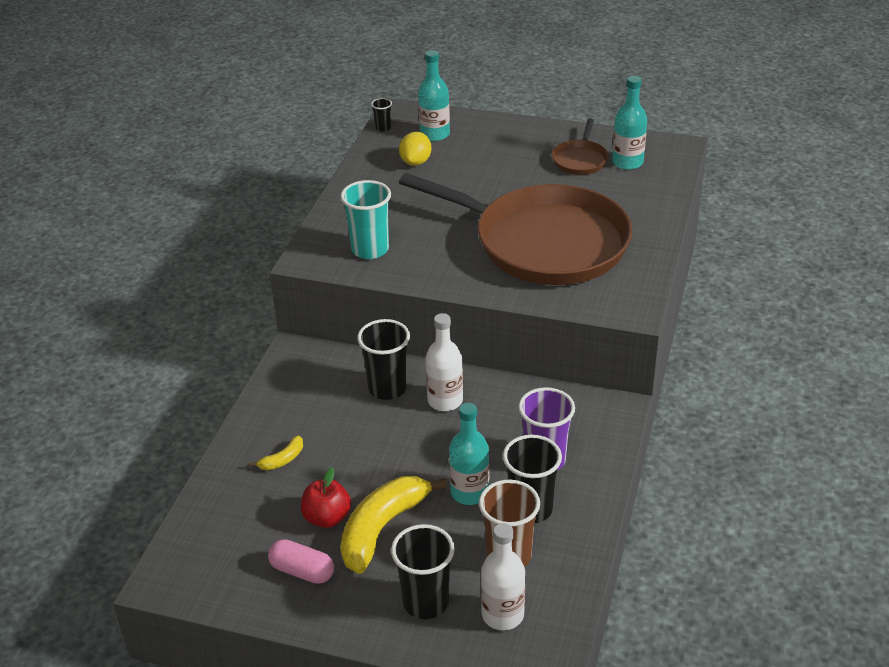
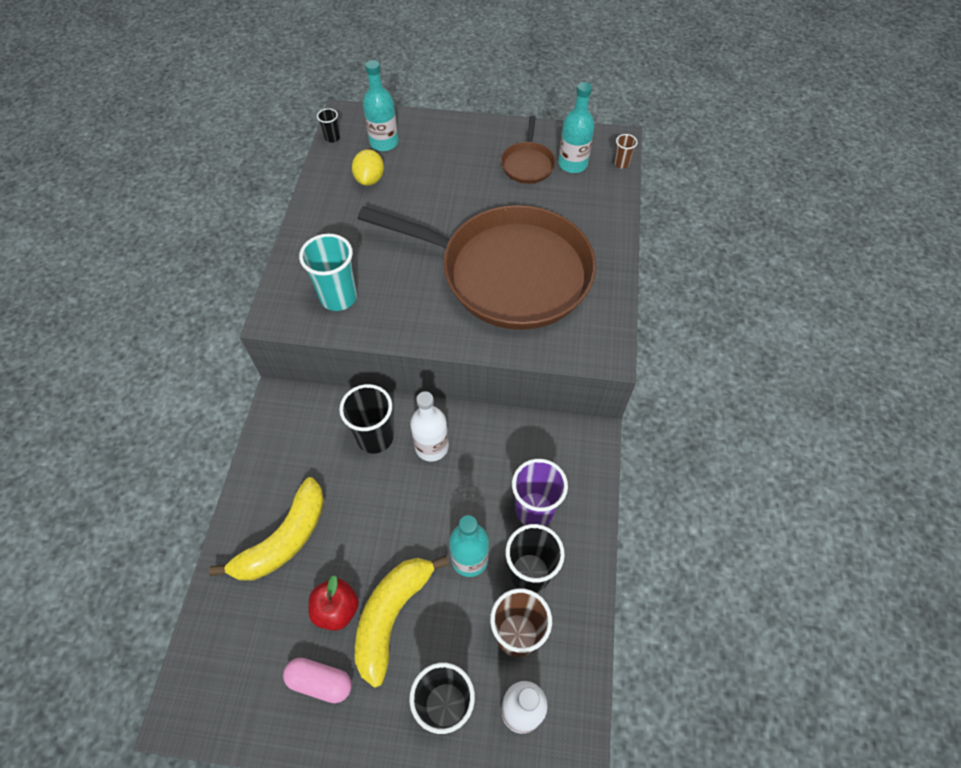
camera: 10 degrees left, 20 degrees up
yellow banana [250,435,303,470] -> yellow banana [209,477,324,581], size x2.24
none -> brown cup [614,134,637,169]

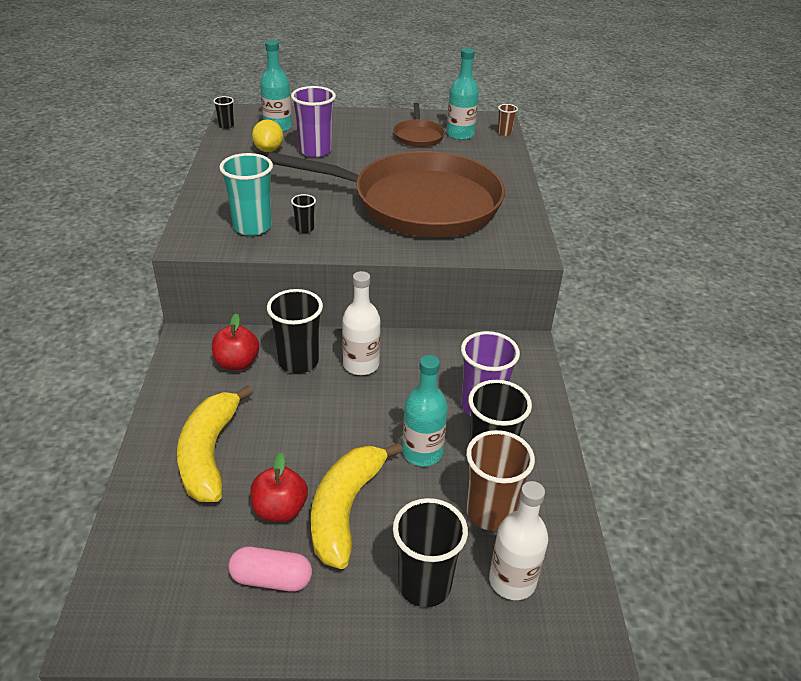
camera: 10 degrees left, 20 degrees down
yellow banana [209,477,324,581] -> yellow banana turned 150 degrees clockwise [177,385,253,502]
none -> red apple [212,313,259,370]
none -> purple cup [291,86,336,157]
none -> black cup [291,194,316,233]

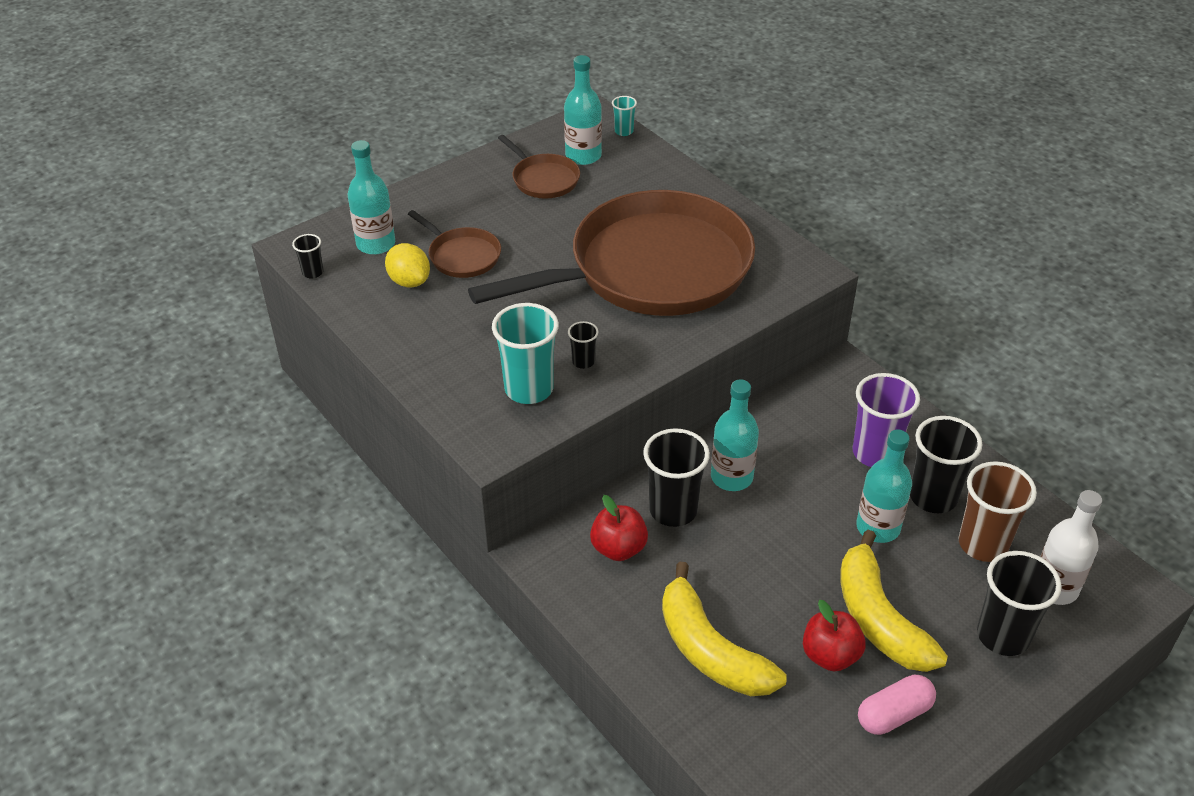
camera: 35 degrees left, 5 degrees up
purple cup [291,86,336,157] -> brown pan [408,210,501,278]
white bottle [342,271,381,375] -> turquoise bottle [711,380,759,491]
brown cup [498,104,518,136] -> turquoise cup [612,96,637,136]

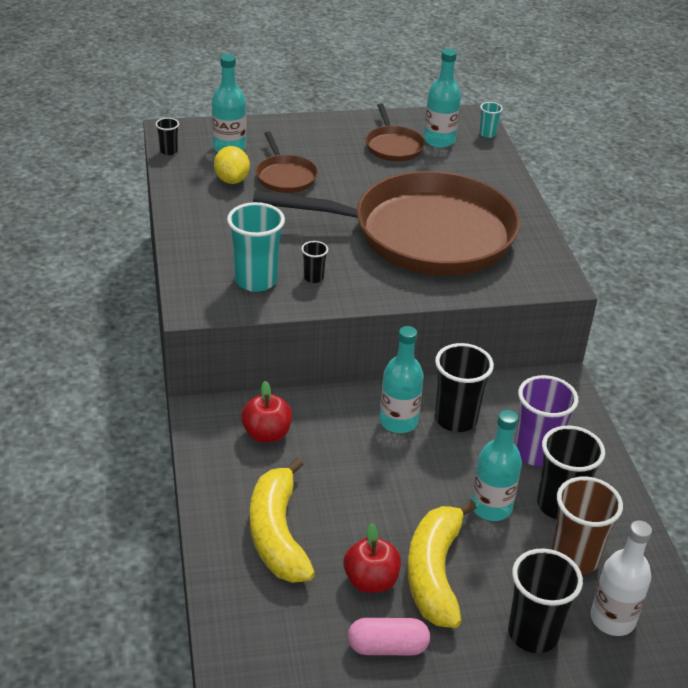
camera: 25 degrees right, 5 degrees down
black cup [643,428,710,527] -> black cup moved to [435,343,494,432]

